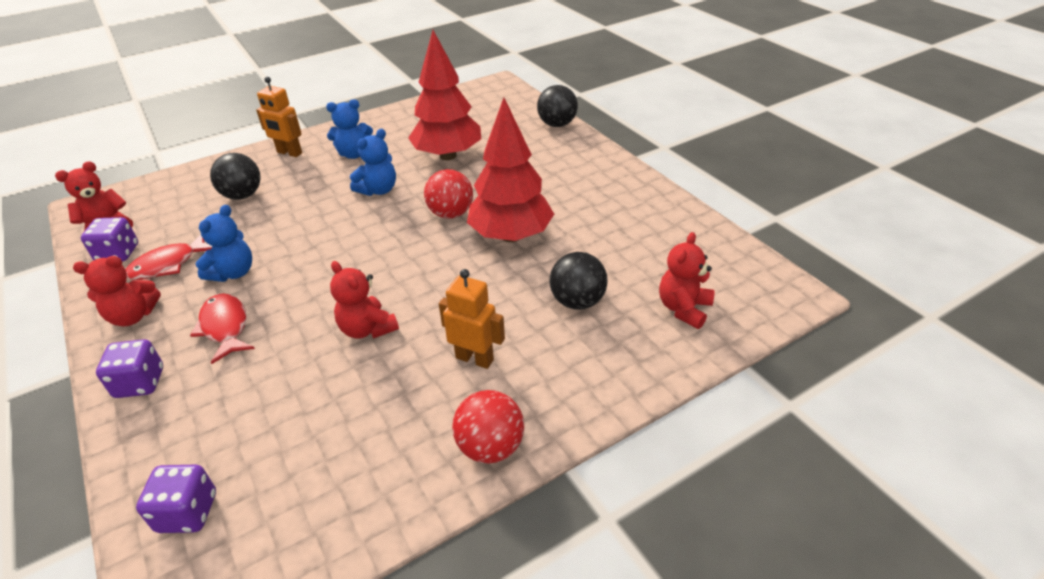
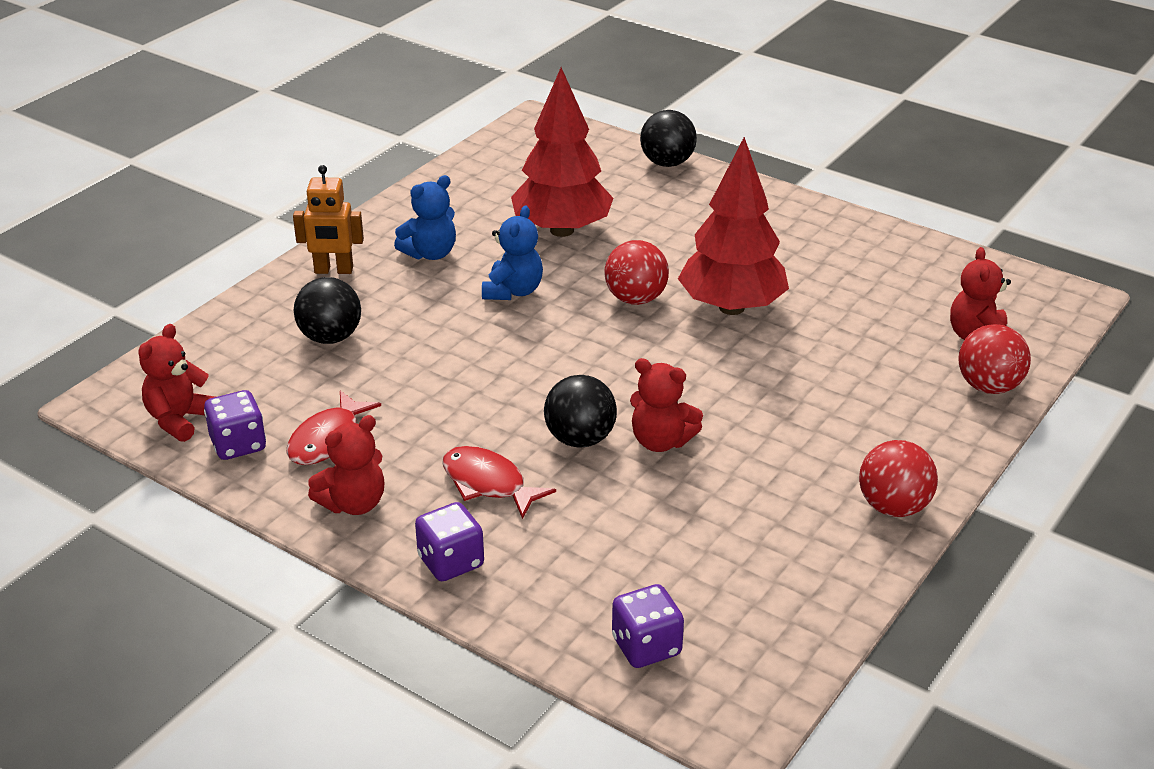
camera: 25 degrees left, 5 degrees down
blue teddy bear [195,205,252,282] -> none
orange robot [439,269,505,369] -> none
black ball [549,252,607,310] -> black ball moved to [544,375,617,448]
none -> red ball [958,324,1031,394]

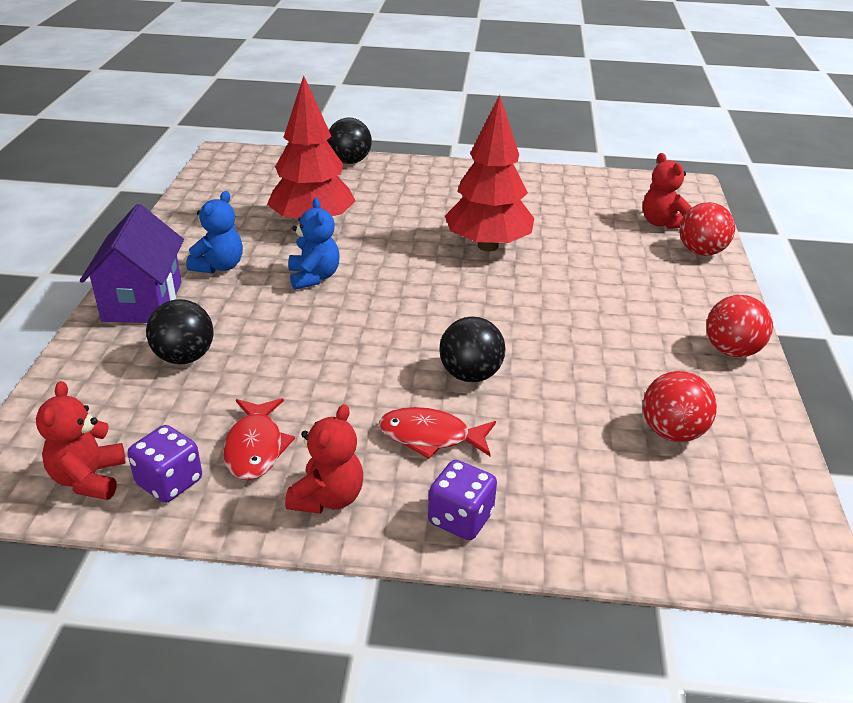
camera: 30 degrees left, 0 degrees up
orange robot [293,165,364,274] -> purple house [80,204,184,323]
red ball [604,240,669,305] -> red ball moved to [643,371,717,442]
purple dice [612,584,684,668] -> none
red teddy bear [630,358,703,452] -> none

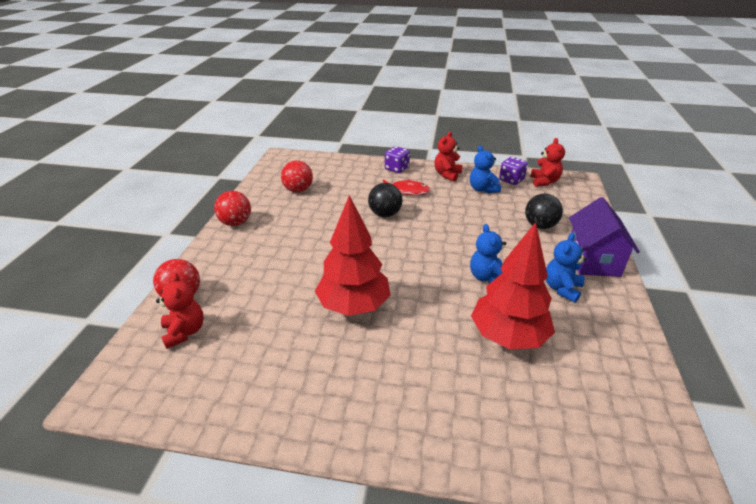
camera: 175 degrees left, 0 degrees up
red fish [223,398,295,480] -> blue teddy bear [470,146,501,193]
black ball [327,117,372,164] -> none

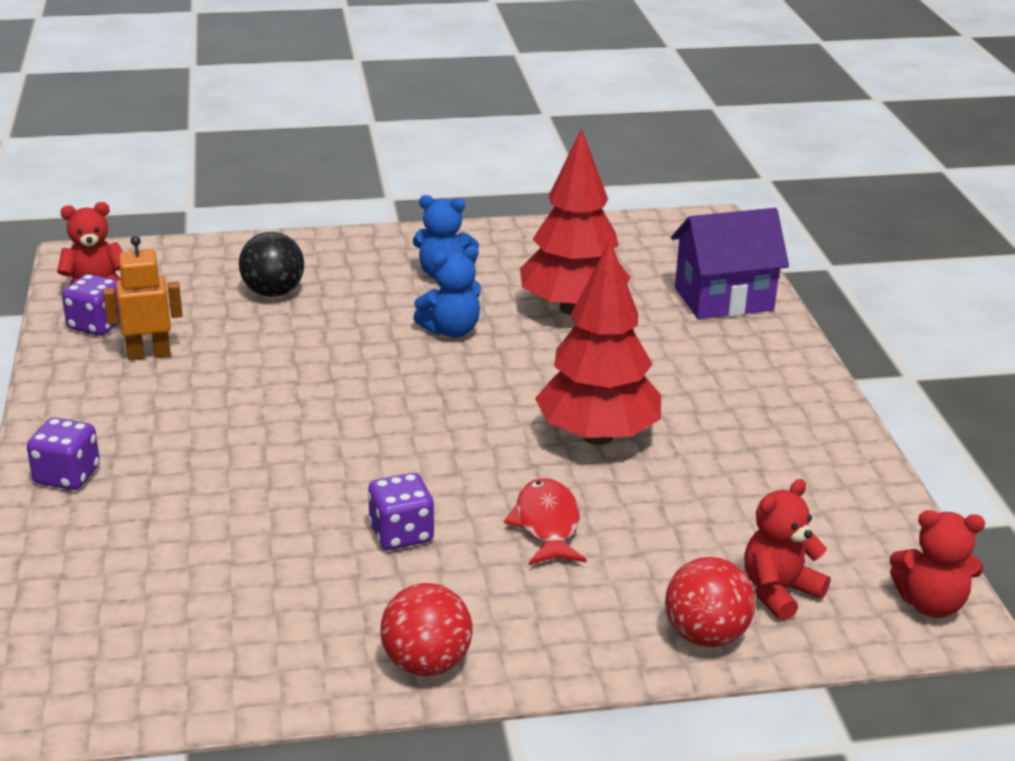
camera: 110 degrees left, 5 degrees down
red ball [281,161,313,193] -> none
black ball [368,183,402,217] -> none
red fish [383,179,430,196] -> red fish moved to [504,478,587,565]
red teddy bear [434,131,463,182] -> red teddy bear moved to [890,510,985,618]
blue teddy bear [470,146,501,193] -> orange robot [103,236,183,360]
purple house [569,197,640,277] -> purple house moved to [671,208,789,319]
none -> purple dice [368,473,434,550]

